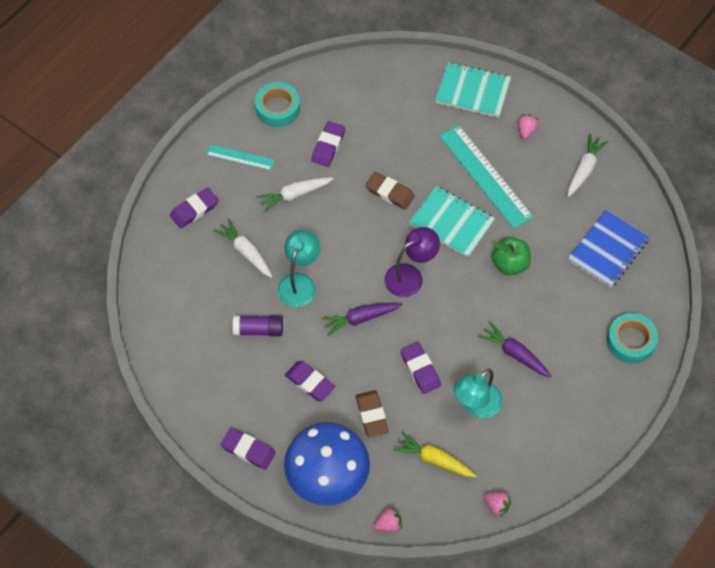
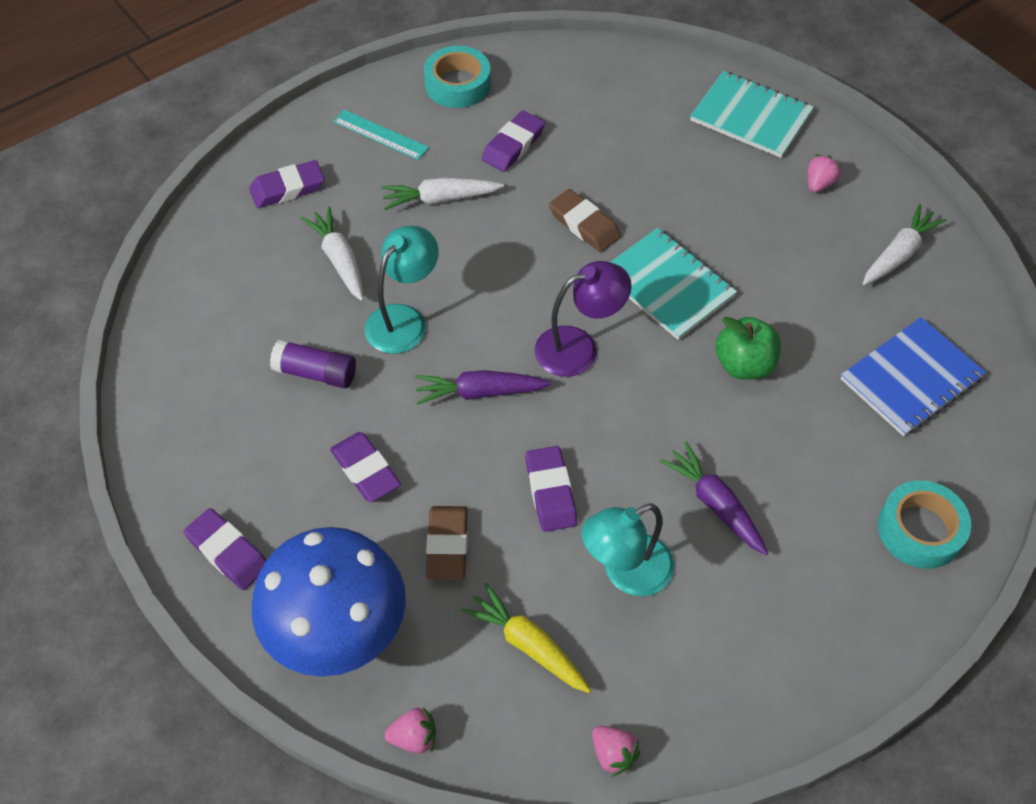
camera: 15 degrees right, 5 degrees down
turquoise ruler [439,125,534,229] -> none

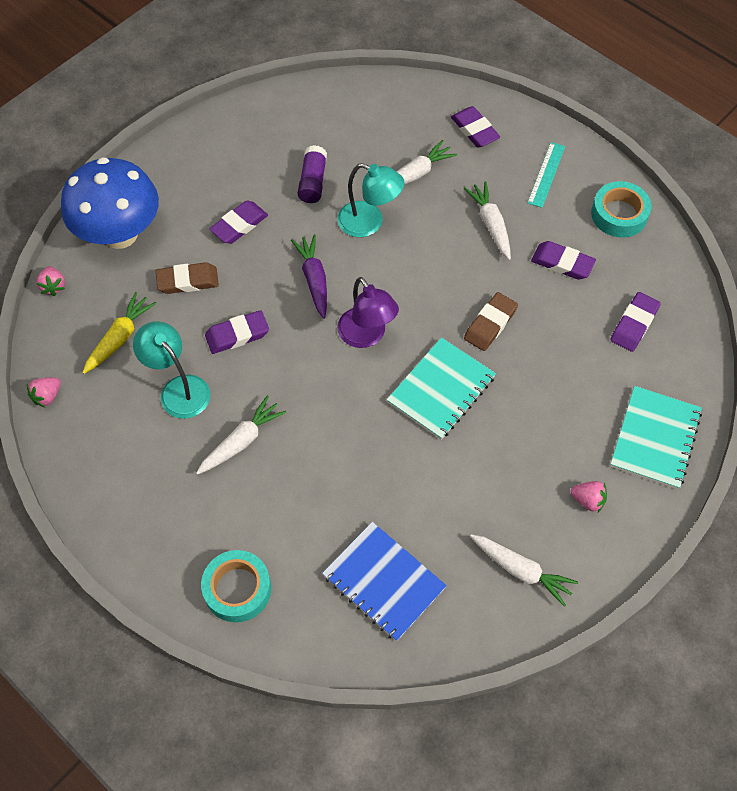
camera: 80 degrees right, 5 degrees up
purple eraser [184,508,266,590] -> purple eraser moved to [610,292,661,352]
purple carrot [659,441,768,555] -> white carrot [196,395,286,475]
green apple [715,317,781,380] -> none

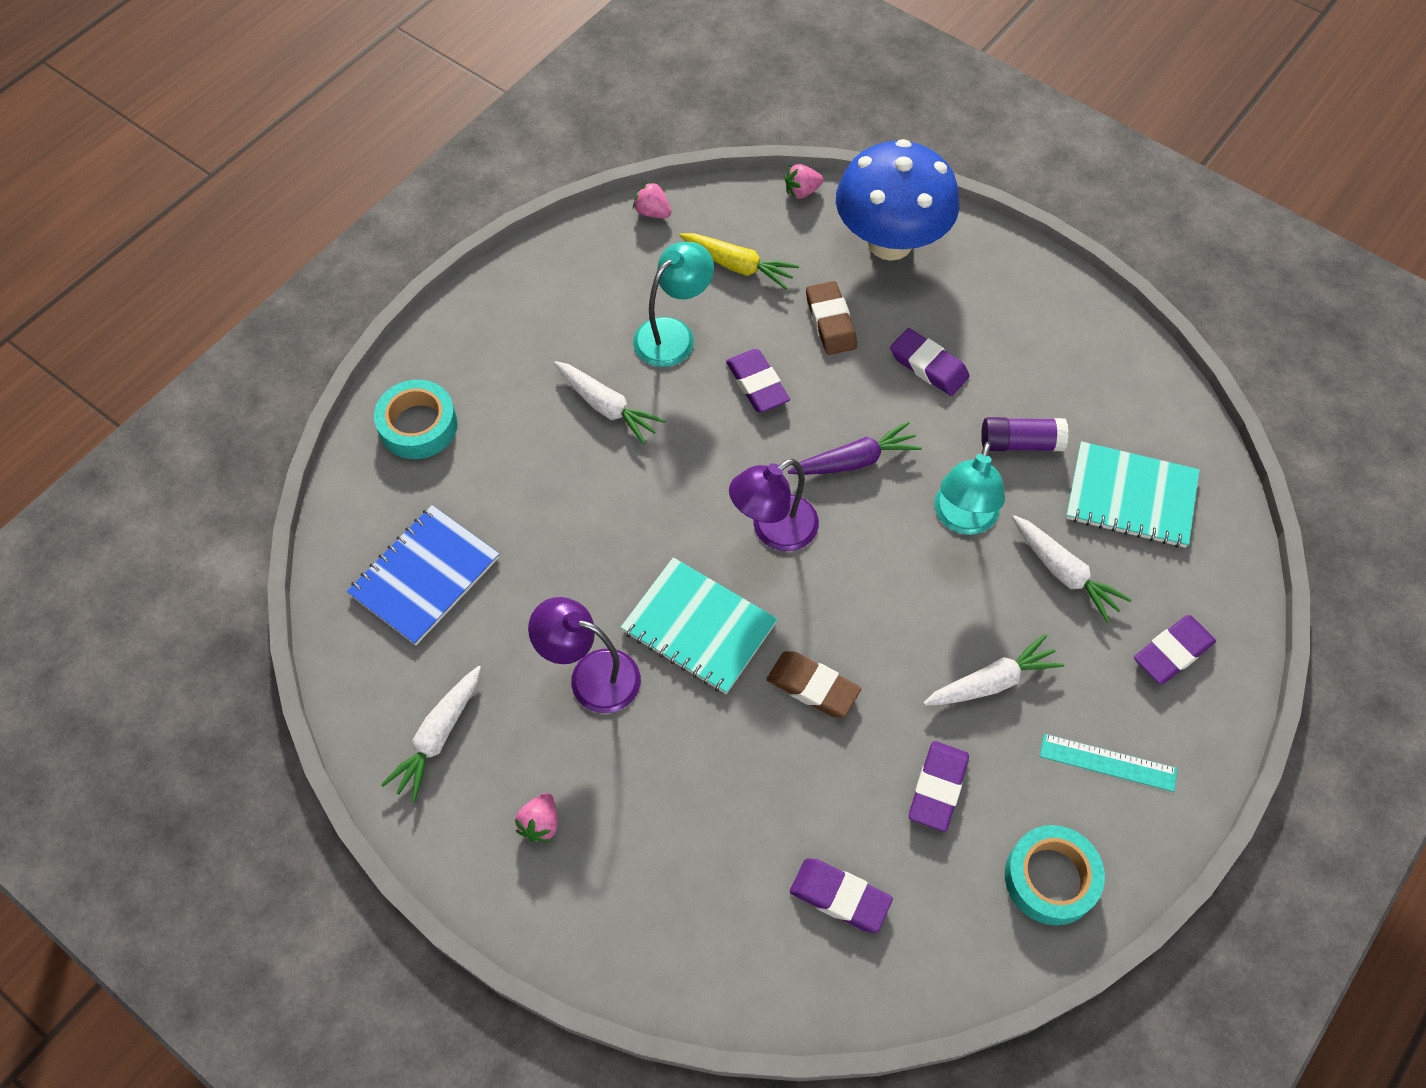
camera: 85 degrees right, 0 degrees up
turquoise notebook [610,386,702,489] -> turquoise notebook moved to [1066,441,1200,548]
none -> purple lamp [528,597,641,713]

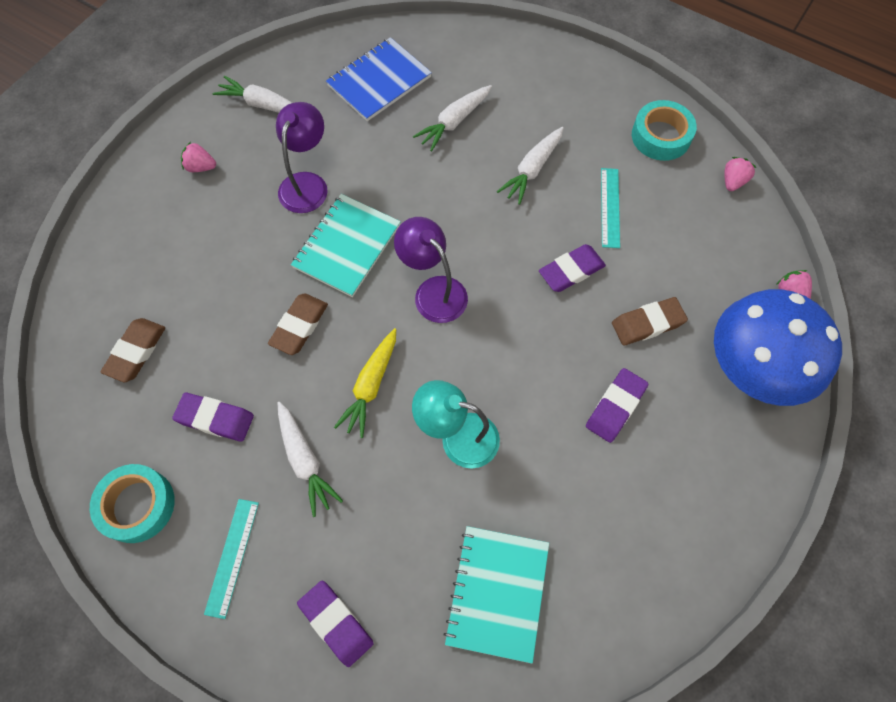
camera: 85 degrees right, 5 degrees up
blue notebook [347,505,499,645] -> blue notebook turned 75 degrees counterclockwise [326,37,432,121]
turquoise tape [374,380,458,459] -> turquoise tape moved to [632,100,697,161]
turquoise lamp [633,242,714,367] -> turquoise ruler [601,168,620,248]
yellow carrot [679,233,799,290] -> yellow carrot moved to [334,328,396,438]
purple carrot [788,421,922,475] -> none
purple eraser [790,858,893,933] -> brown eraser [101,318,165,382]
purple glue stick [981,417,1068,451] -> none
white carrot [1012,515,1131,623] -> white carrot moved to [413,85,492,151]

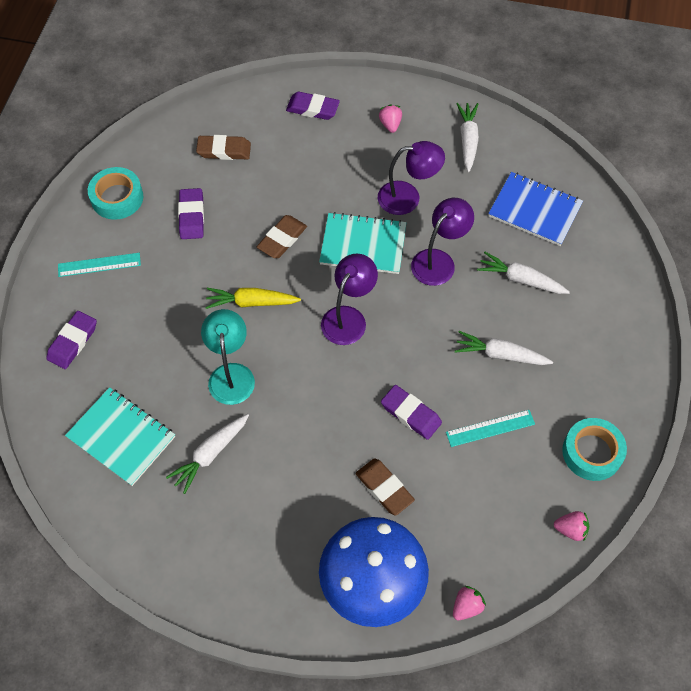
camera: 70 degrees right, 5 degrees down
brown eraser [268,293,328,355] -> brown eraser turned 60 degrees counterclockwise [257,215,307,258]
white carrot [277,402,343,517] -> white carrot moved to [166,414,249,494]
turquoise notebook [444,526,549,664] -> turquoise notebook turned 45 degrees clockwise [65,387,175,486]
purple eraser [586,368,648,443] -> purple eraser moved to [286,92,340,120]
none -> purple lamp [411,198,474,286]

